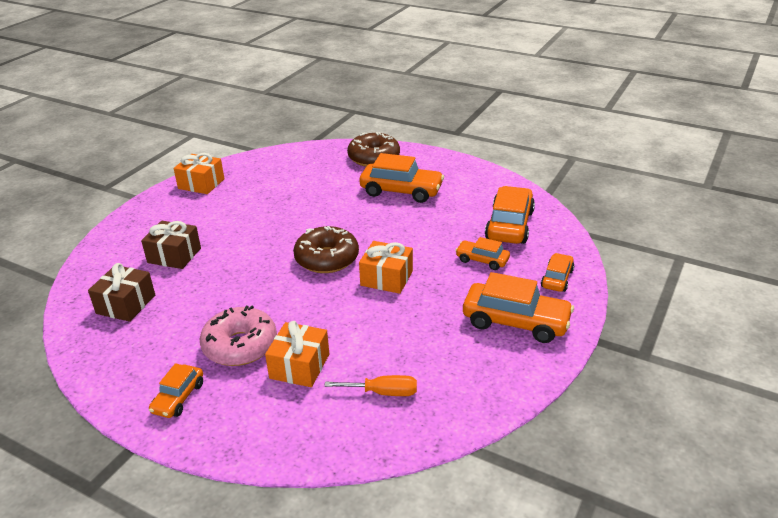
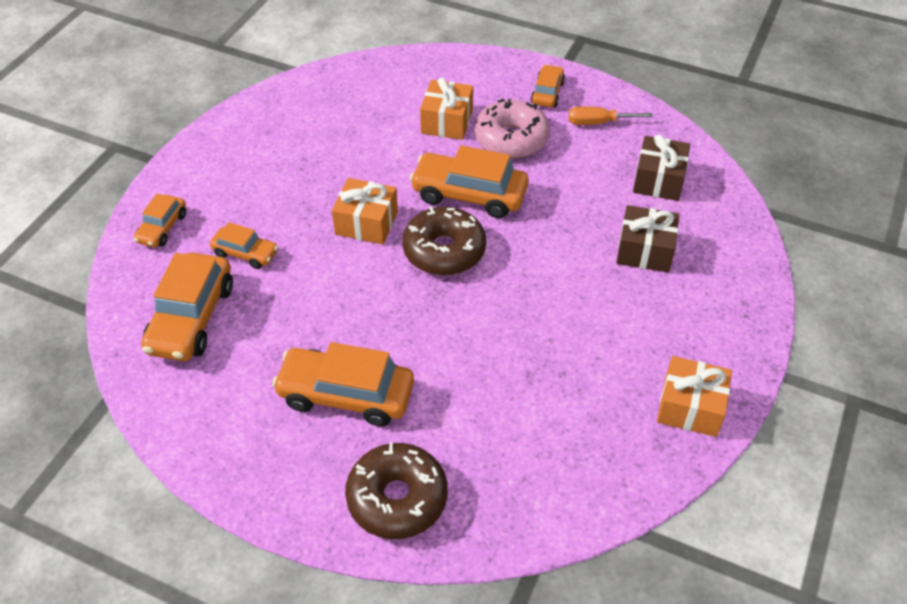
camera: 175 degrees right, 15 degrees up
orange screwdriver [324,375,417,396] -> orange screwdriver moved to [568,107,653,125]
orange car [463,272,574,343] -> orange car moved to [410,145,529,218]

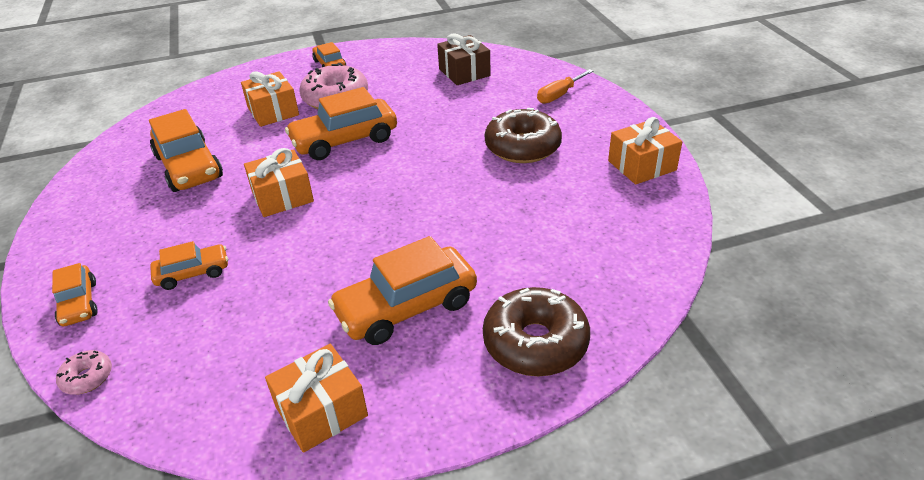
camera: 40 degrees left, 10 degrees down
orange car [141,253,233,361] -> orange car moved to [149,109,223,192]
brown donut [402,206,486,275] -> brown donut moved to [485,108,562,163]
orange screwdriver [568,107,653,125] -> orange screwdriver moved to [537,69,593,104]
brown gift [616,205,679,273] -> none
none -> pink donut [56,350,112,395]
none -> orange gift [265,344,368,453]

